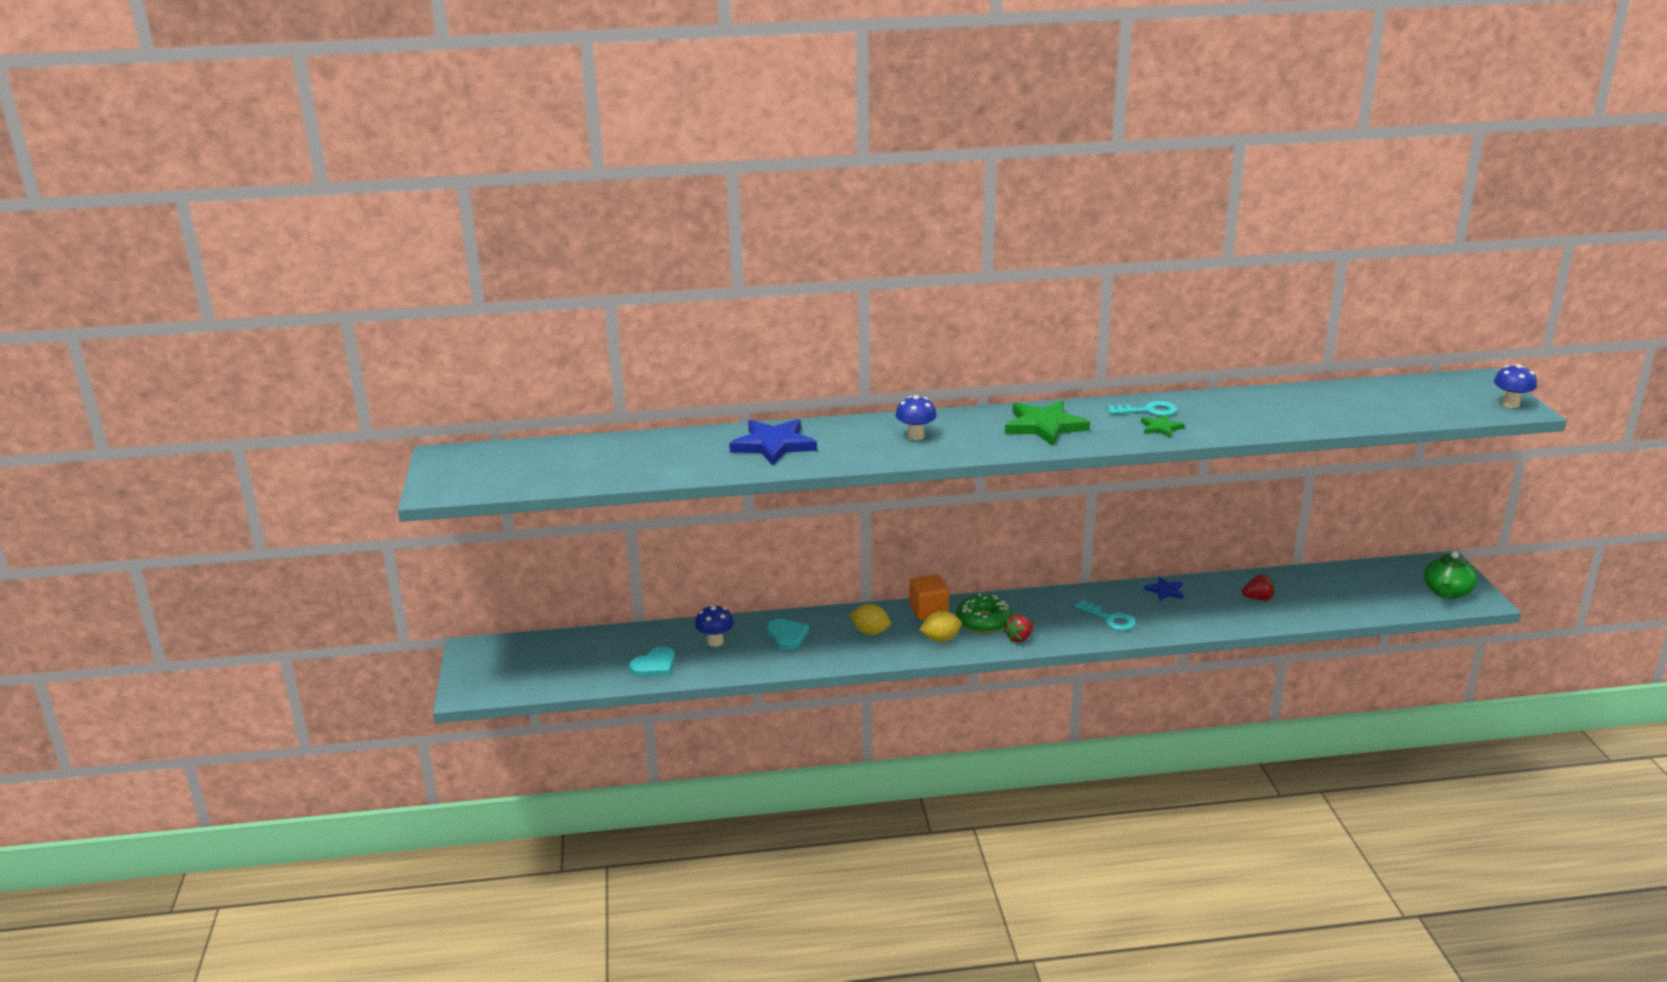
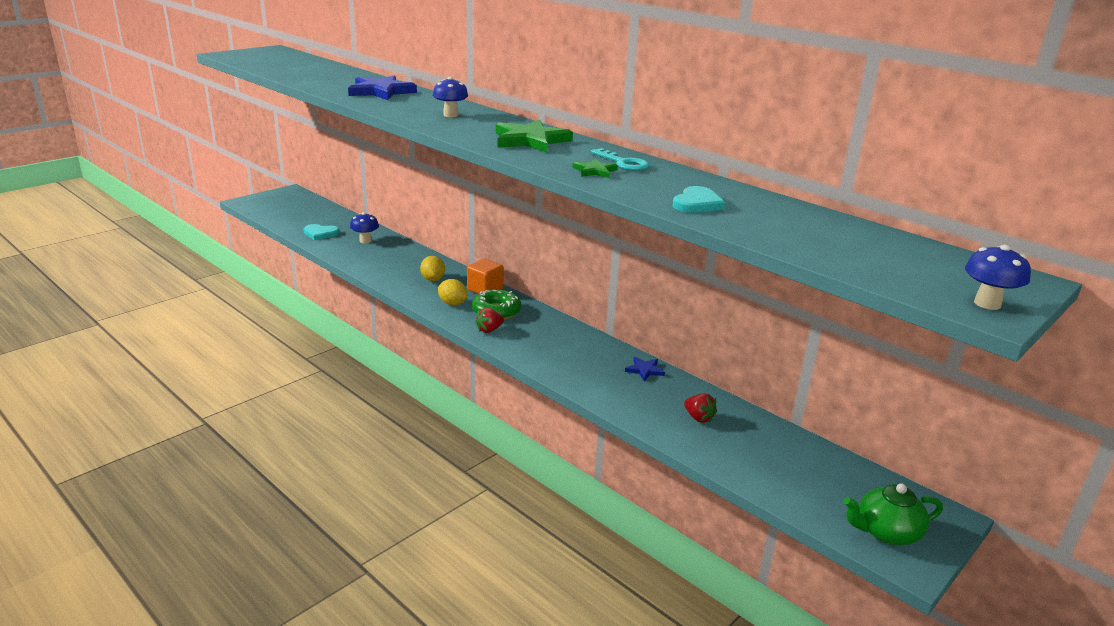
camera: 50 degrees right, 0 degrees up
turquoise heart [767,619,809,650] -> turquoise heart moved to [673,186,725,213]
red strawberry [1003,614,1034,643] -> red strawberry turned 45 degrees counterclockwise [475,308,504,333]
turquoise key [1075,600,1136,631] -> none

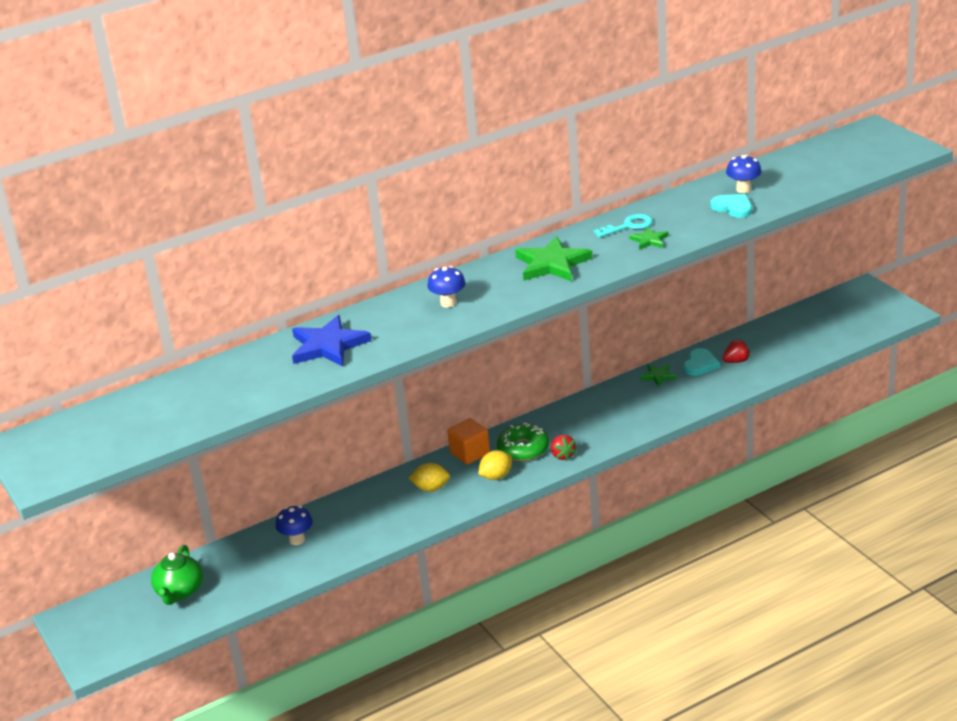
camera: 70 degrees left, 5 degrees up
turquoise heart [304,224,339,240] -> turquoise heart moved to [683,348,720,376]
blue star [625,357,665,381] -> green star [640,364,677,387]
green teapot [844,483,943,545] -> green teapot moved to [151,545,203,605]
blue mushroom [965,245,1031,310] -> blue mushroom moved to [726,155,762,193]

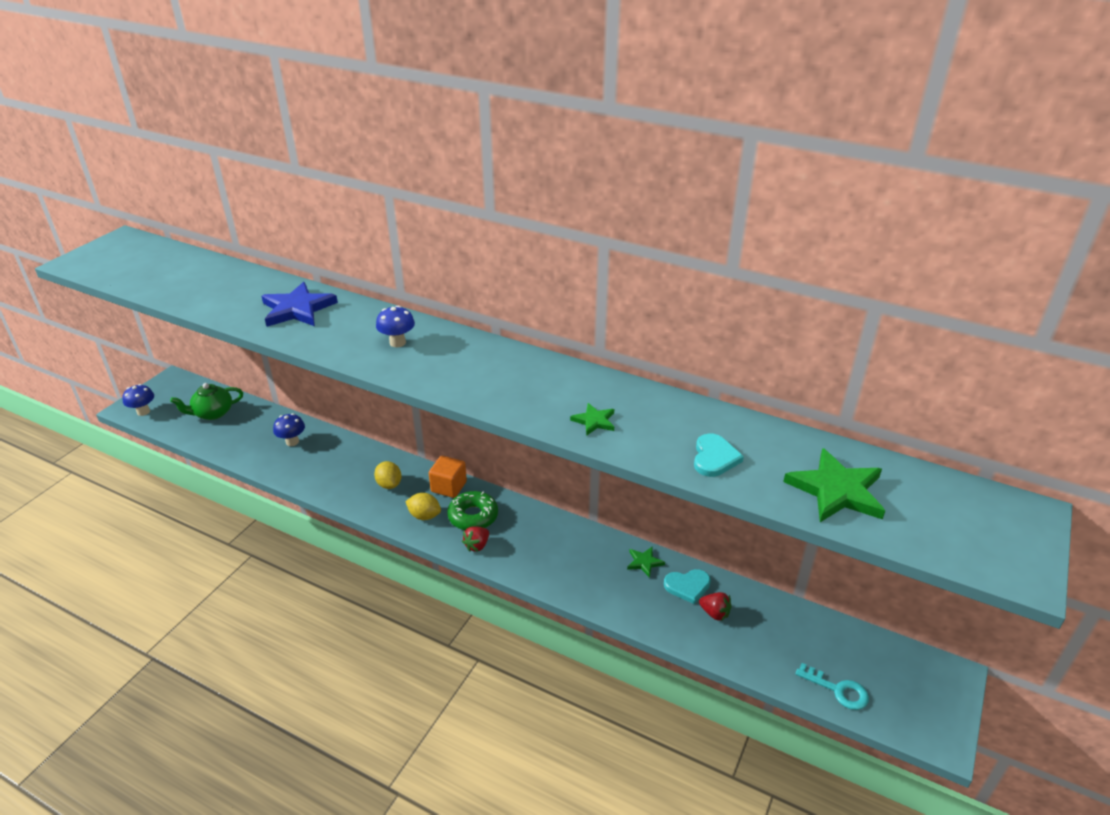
camera: 55 degrees right, 5 degrees up
green star [515,236,593,281] -> green star moved to [783,448,885,522]
turquoise key [593,214,653,238] -> turquoise key moved to [795,663,869,710]
blue mushroom [726,155,762,193] -> blue mushroom moved to [122,384,154,416]

